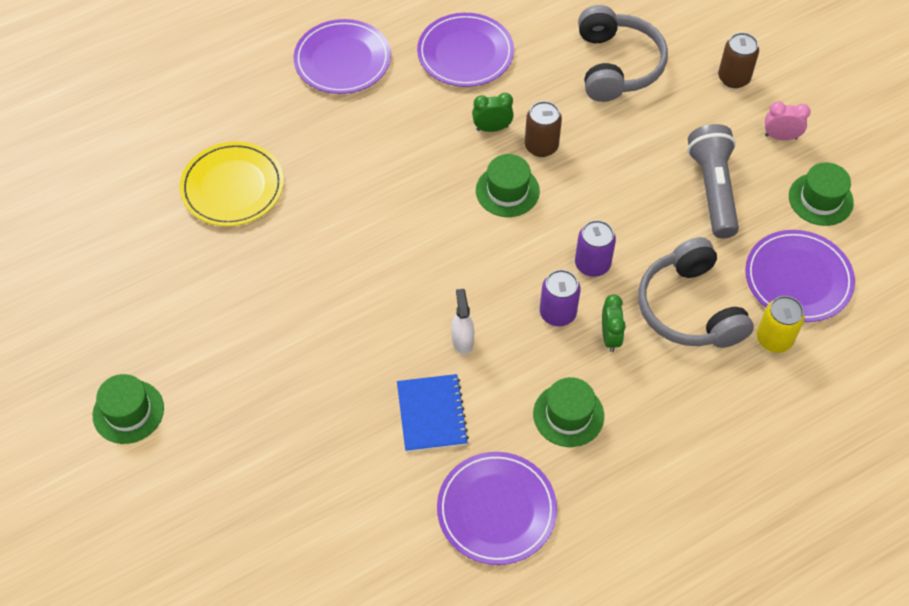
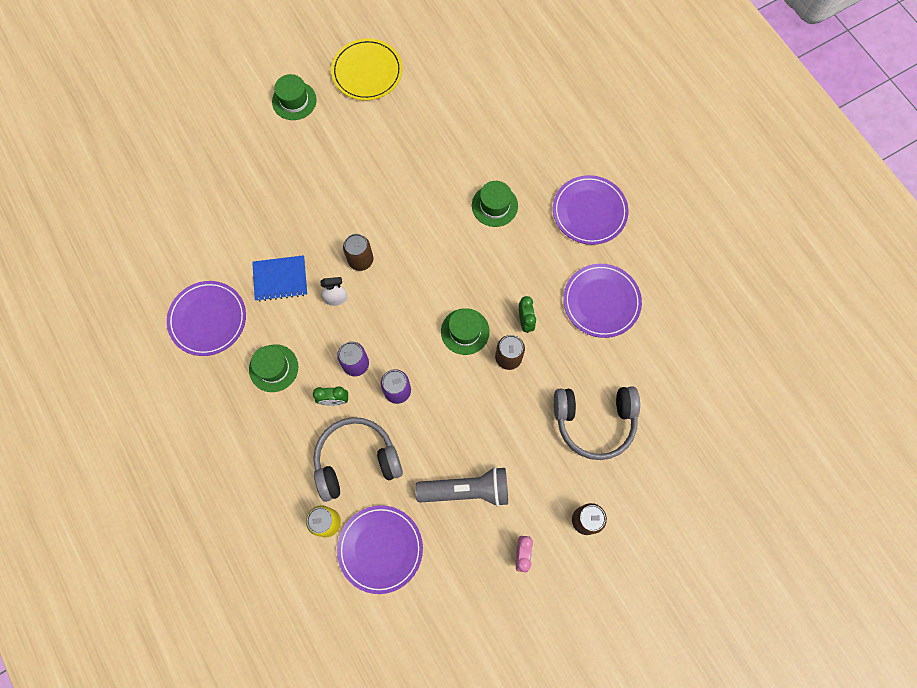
camera: 90 degrees right, 15 degrees up
yellow plate [180,141,284,226] -> yellow plate moved to [331,38,403,101]
green hat [789,162,854,226] -> green hat moved to [472,181,518,227]
none -> brown can [343,234,373,271]

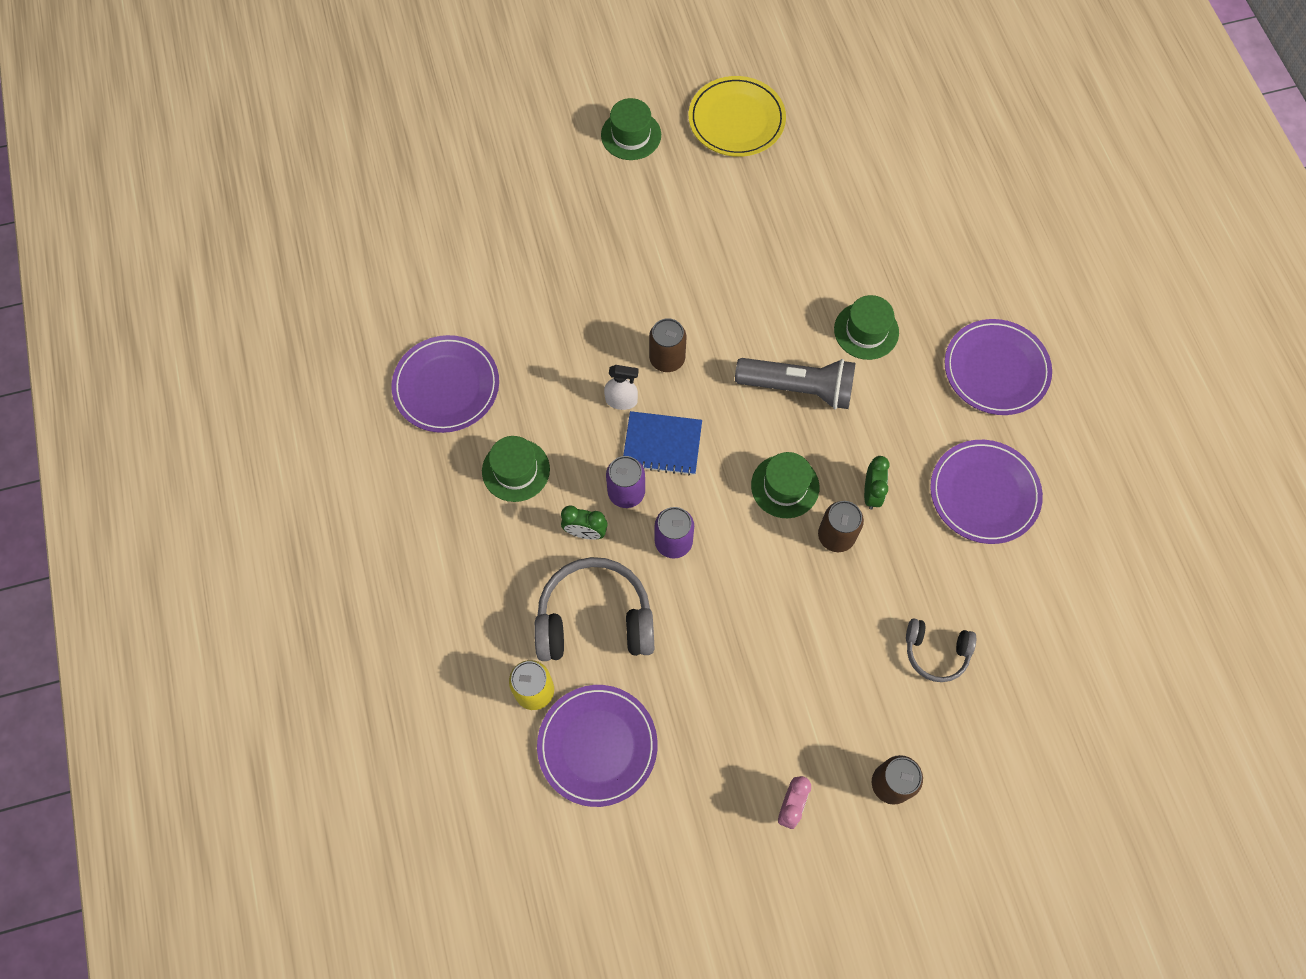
camera: 15 degrees right, 5 degrees down
blue notebook [252,255,307,302] -> blue notebook moved to [623,411,702,475]
grey flashlight [415,467,508,507] -> grey flashlight moved to [735,358,856,409]
grey headphones [554,387,640,460] -> grey headphones [906,619,976,682], size x0.56

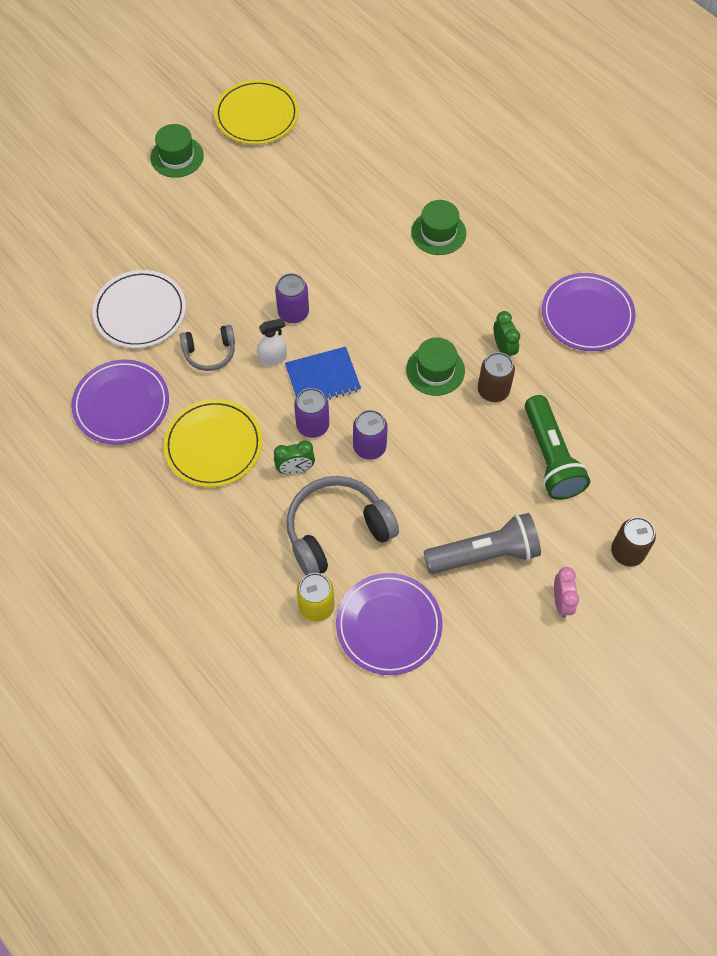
camera: 25 degrees left, 5 degrees down
green hat [482,436,550,502] -> yellow plate [163,399,262,487]
brown can [649,318,686,372] -> purple can [275,273,309,323]
grey flashlight [735,358,856,409] -> grey flashlight moved to [424,513,541,574]
grey headphones [906,619,976,682] -> grey headphones moved to [180,325,235,371]
purple plate [944,319,1052,415] -> none
none -> white plate [92,270,186,348]
none -> green flashlight [525,395,590,500]

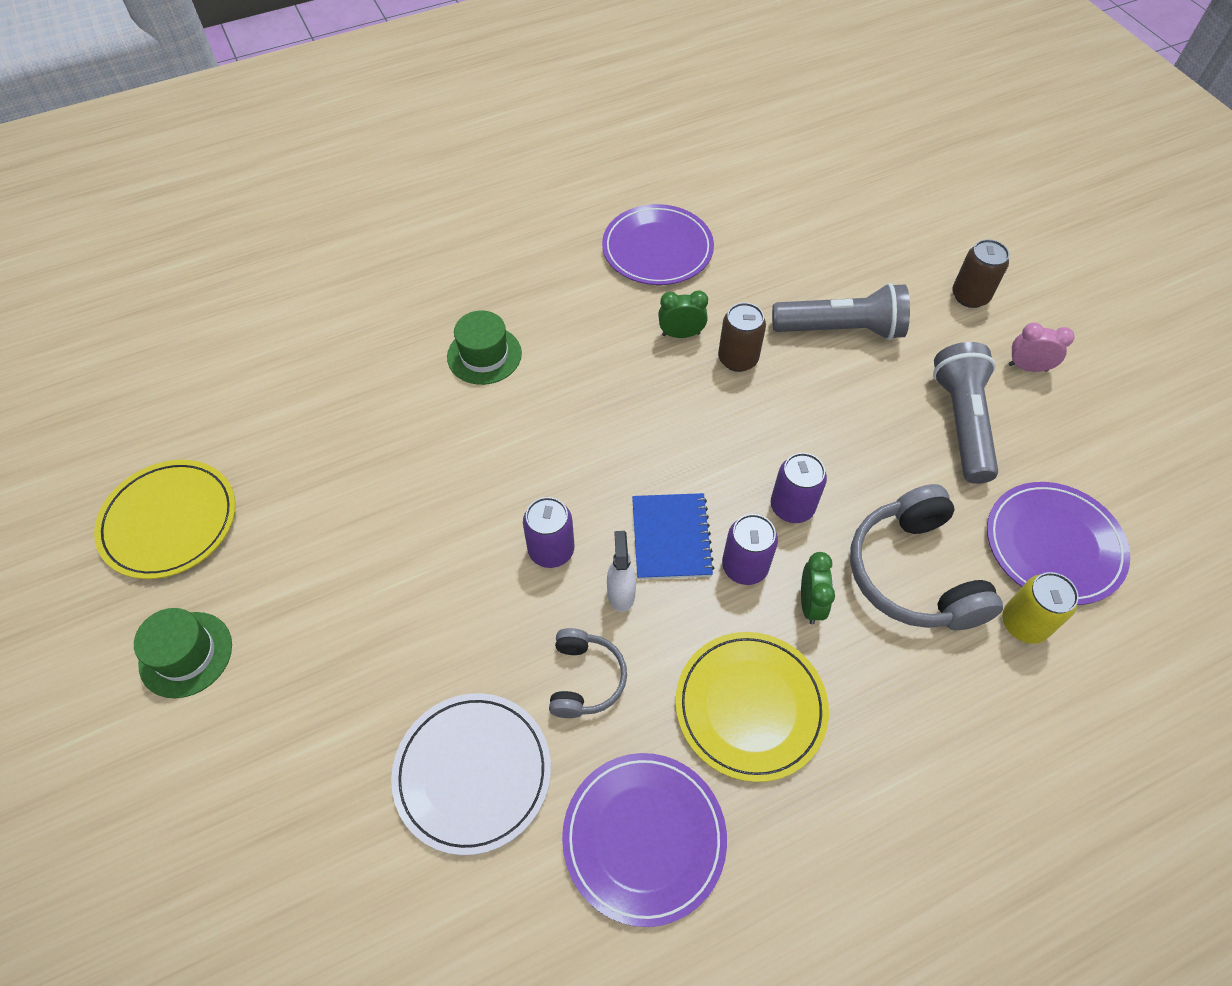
camera: 75 degrees left, 5 degrees down
green hat [406,337,465,396] -> none
green flashlight [525,395,590,500] -> grey flashlight [772,283,910,340]

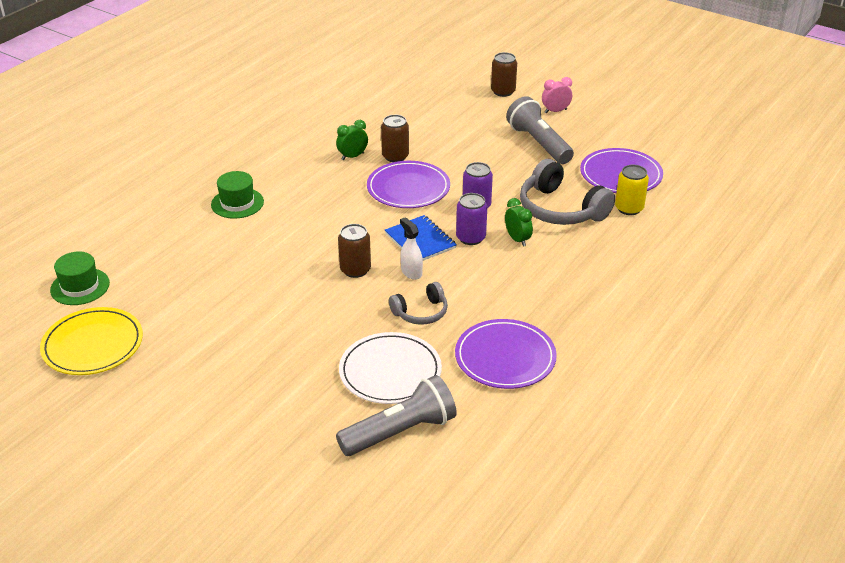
camera: 30 degrees left, 20 degrees down
green hat [134,608,232,698] -> green hat moved to [50,252,110,305]
purple can [523,497,575,568] -> brown can [338,224,371,278]
grey headphones [549,628,627,718] -> grey headphones turned 90 degrees clockwise [389,282,448,325]
purple plate [602,204,714,285] -> purple plate moved to [367,161,450,208]
yellow plate [675,632,829,782] -> none
grey flashlight [772,283,910,340] -> grey flashlight moved to [336,375,457,456]

